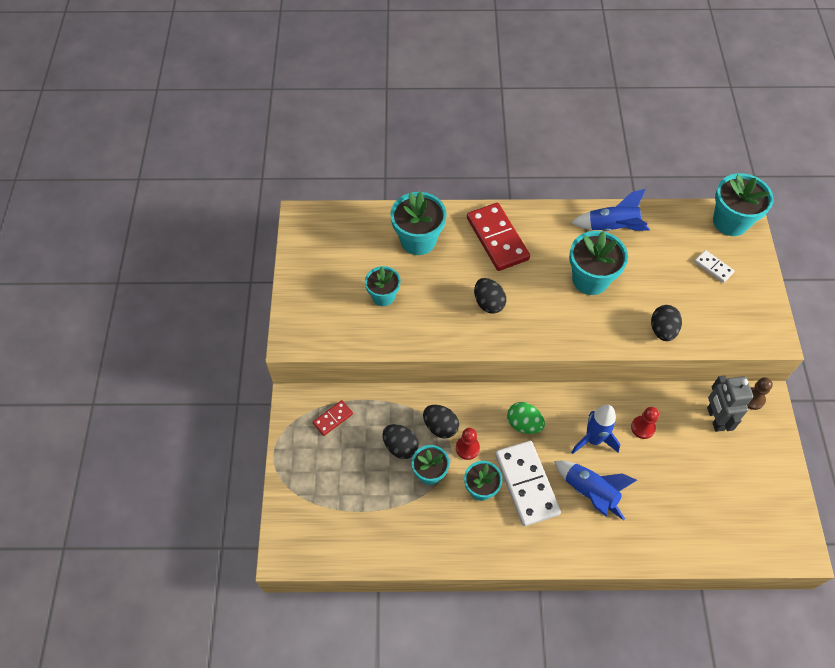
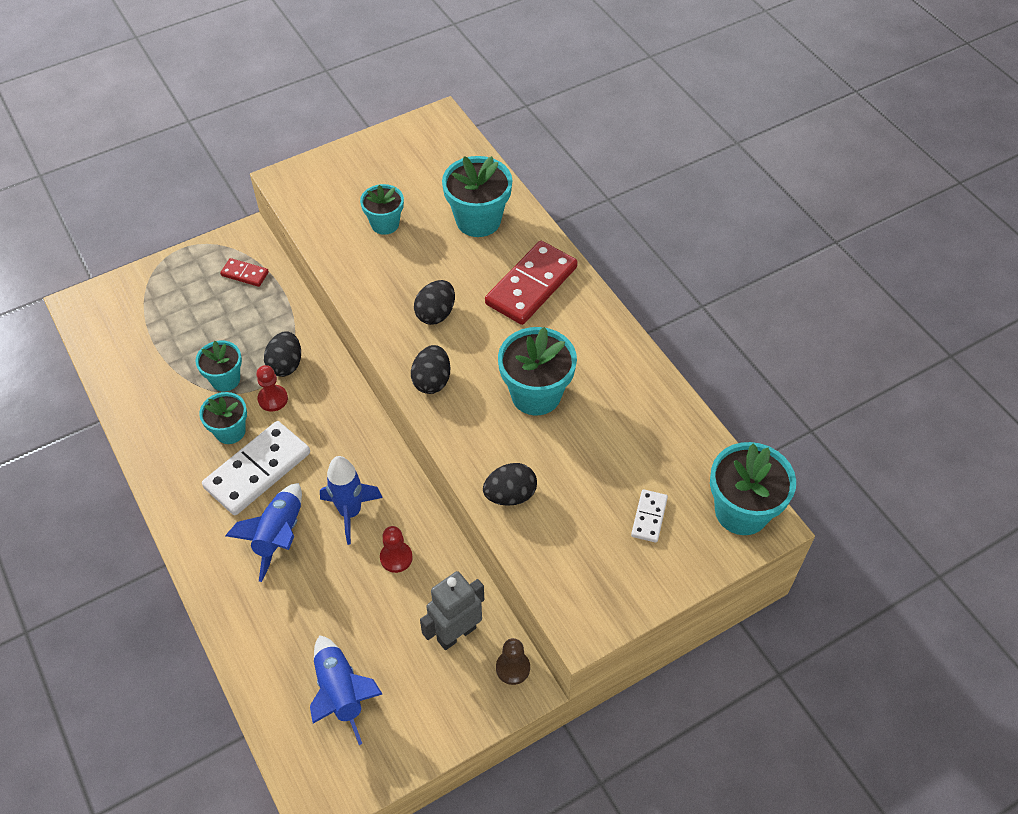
camera: 60 degrees right, 5 degrees down
black egg [383,424,419,459] -> black egg moved to [411,345,450,394]
green egg [507,402,545,434] -> none
blue rocket [571,189,650,231] -> blue rocket moved to [310,635,382,745]

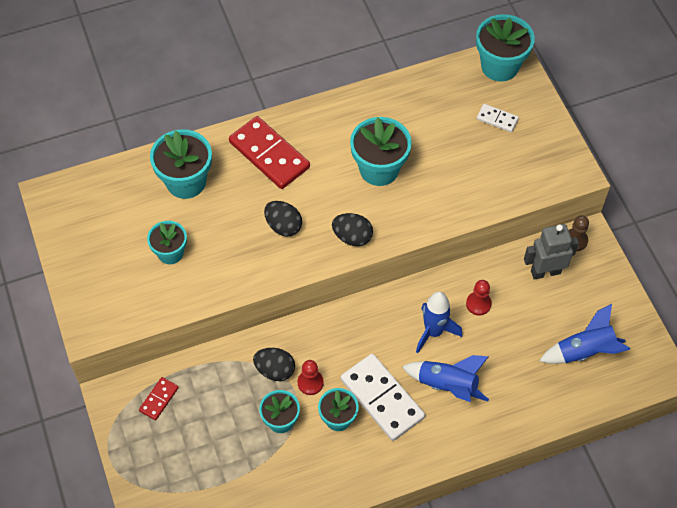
camera: 80 degrees left, 5 degrees up
grey robot [420,571,484,650] -> grey robot turned 105 degrees clockwise [524,224,579,280]
black egg [483,463,537,506] -> none

